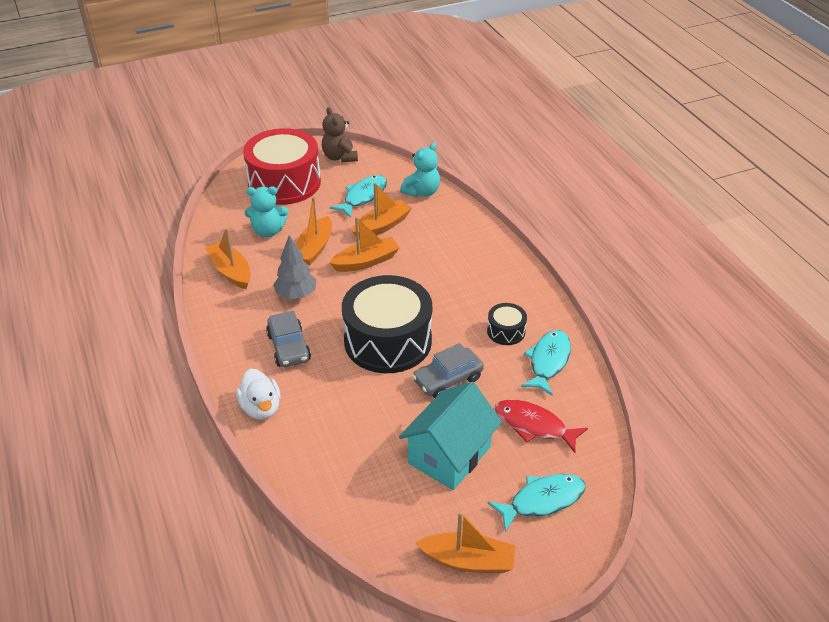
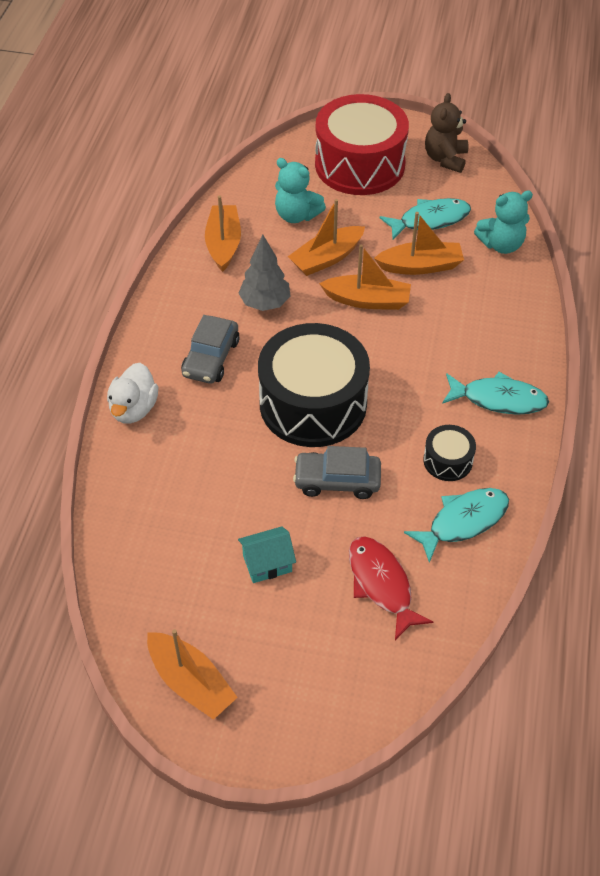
camera: 35 degrees right, 10 degrees up
turquoise house [399,382,502,490] -> turquoise house [238,526,296,583], size x0.51
turquoise fish [488,474,586,532] -> turquoise fish moved to [442,372,549,415]

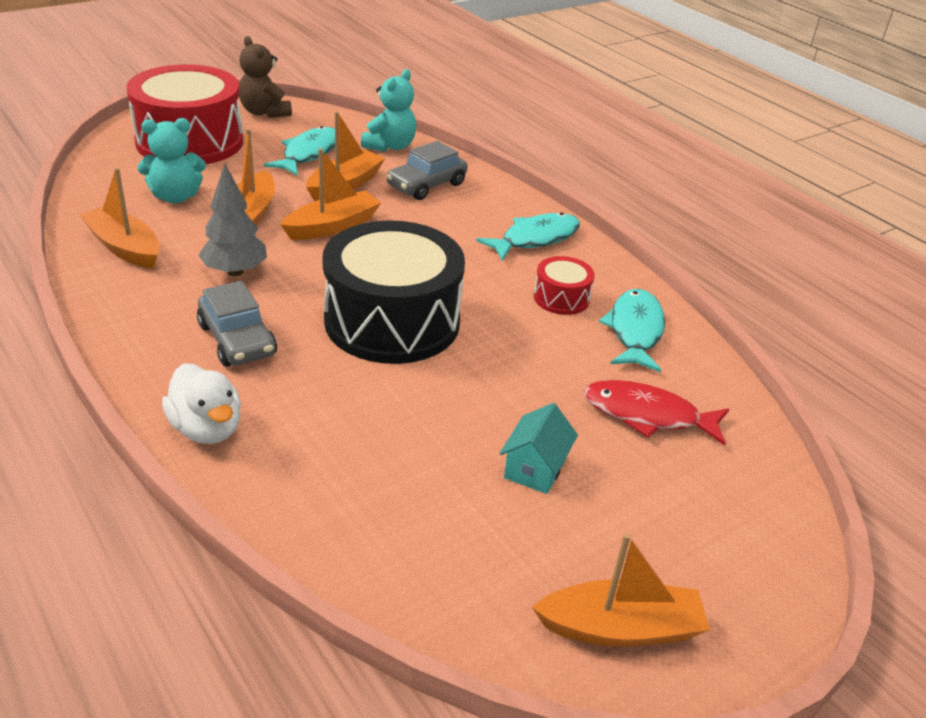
camera: 50 degrees left, 15 degrees down
grey car [293,446,381,499] -> grey car moved to [386,141,468,200]
black drum [423,425,476,481] -> red drum [534,256,595,315]

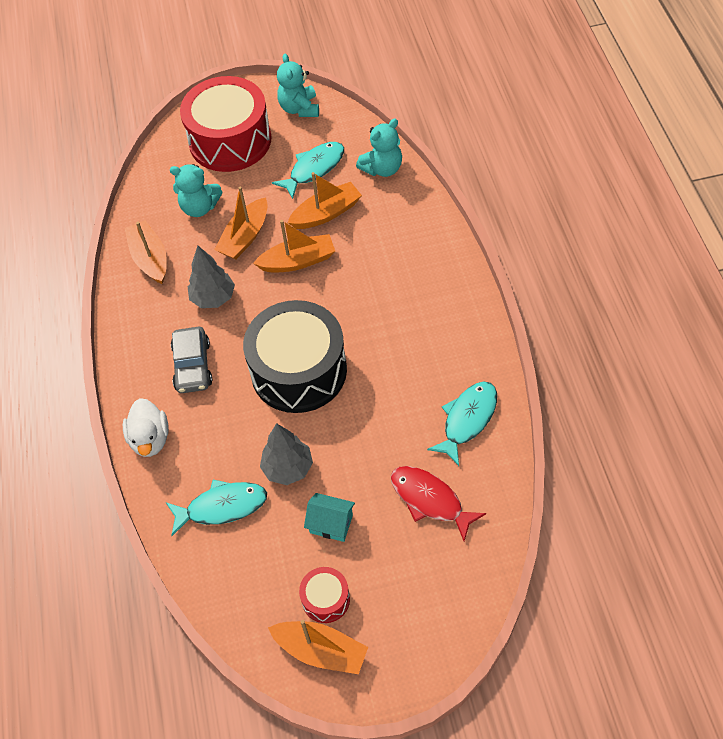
camera: 30 degrees right, 20 degrees up
brown teddy bear [239,36,292,118] -> turquoise teddy bear [277,54,319,117]
grey car [386,141,468,200] -> none
turquoise fish [476,213,580,261] -> turquoise fish moved to [166,480,267,536]
turquoise house [500,403,578,494] -> turquoise house turned 60 degrees clockwise [304,493,355,542]
red drum [534,256,595,315] -> red drum moved to [299,567,350,623]
none -> grey tree [260,423,313,485]

